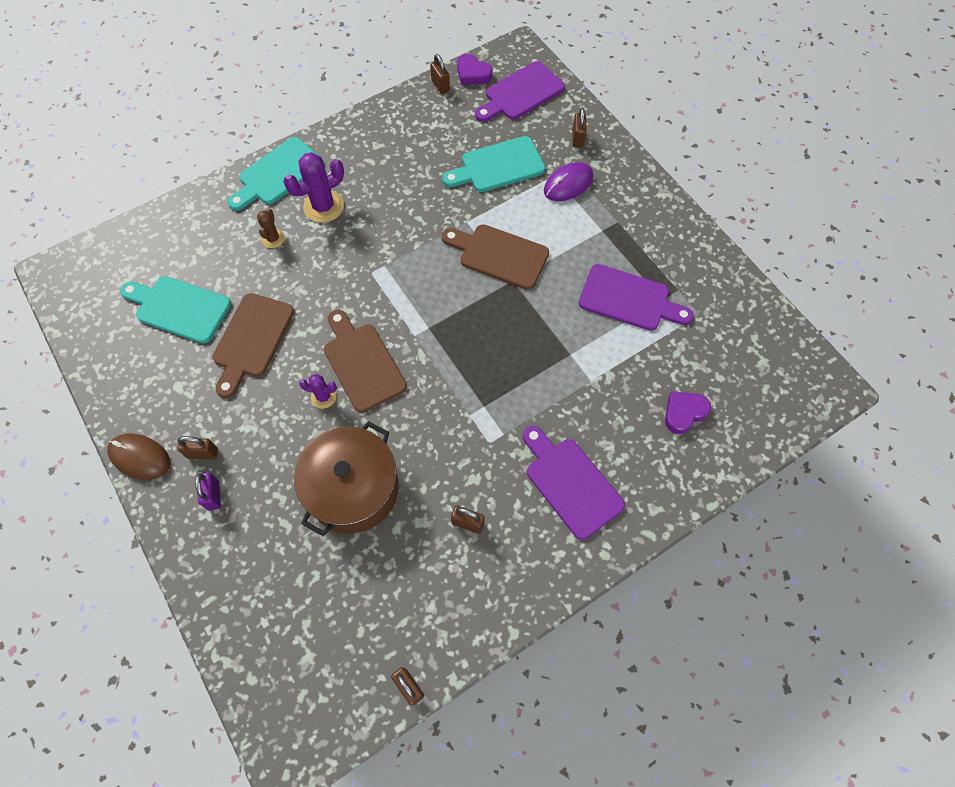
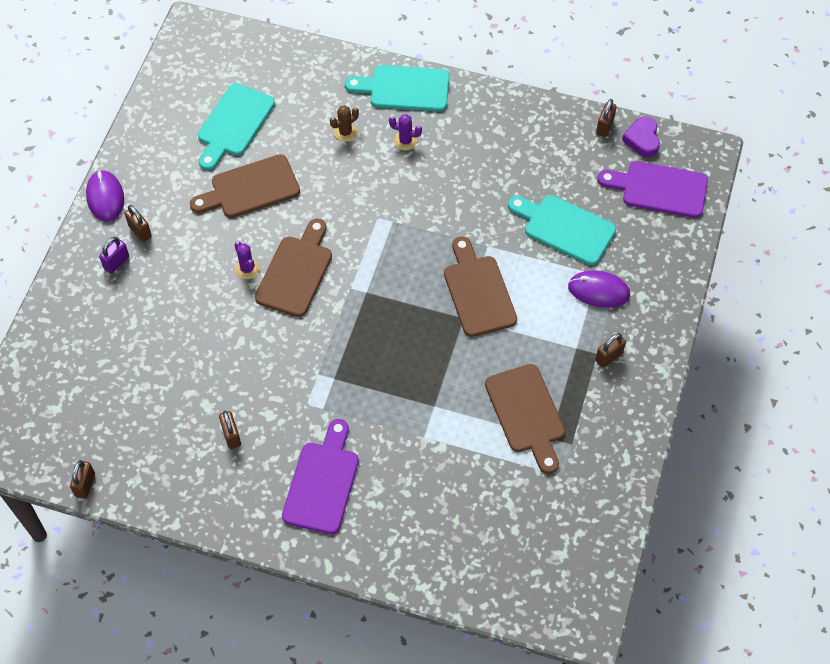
camera: 50 degrees right, 5 degrees down
brown mouse [107,434,170,480] -> purple mouse [86,170,124,222]
turquoise cutting board [120,276,231,344] -> turquoise cutting board turned 135 degrees counterclockwise [198,83,275,170]
purple cactus [284,152,344,223] -> purple cactus [389,114,422,150], size x0.56
brown pot [294,421,399,536] -> none
brown padlock [572,107,587,148] -> brown padlock moved to [595,333,626,368]
purple cutting board [579,264,694,331] -> brown cutting board [485,364,565,474]
purple heart [665,391,711,434] -> none

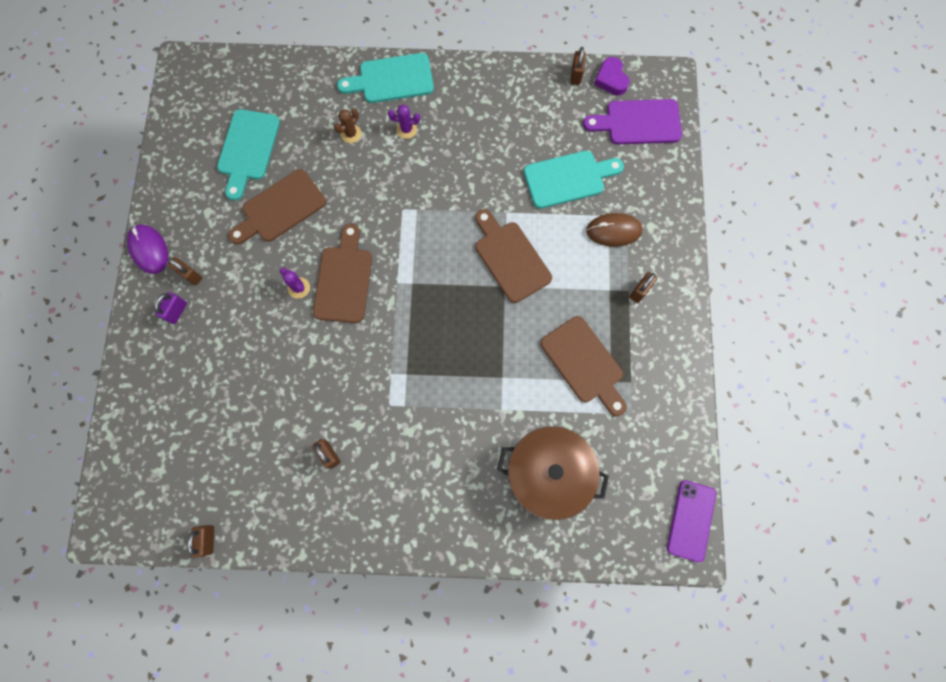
camera: 15 degrees left, 15 degrees up
purple cutting board [282,419,359,534] -> none
turquoise cutting board [508,195,616,265] -> turquoise cutting board turned 150 degrees clockwise [524,151,624,209]
purple mouse [568,270,630,308] -> brown mouse [586,213,643,247]
none -> brown pot [497,426,609,520]
none -> purple phone [667,480,716,562]

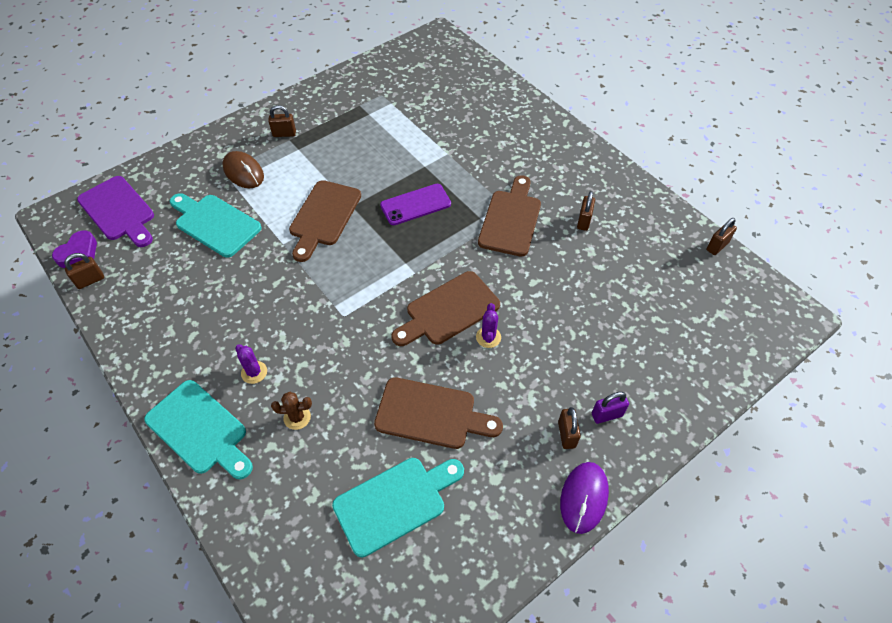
camera: 130 degrees left, 20 degrees down
brown pot [497,426,609,520] -> none
brown cutting board [541,316,627,416] -> brown cutting board moved to [478,175,541,257]
purple phone [667,480,716,562] -> purple phone moved to [380,184,451,225]

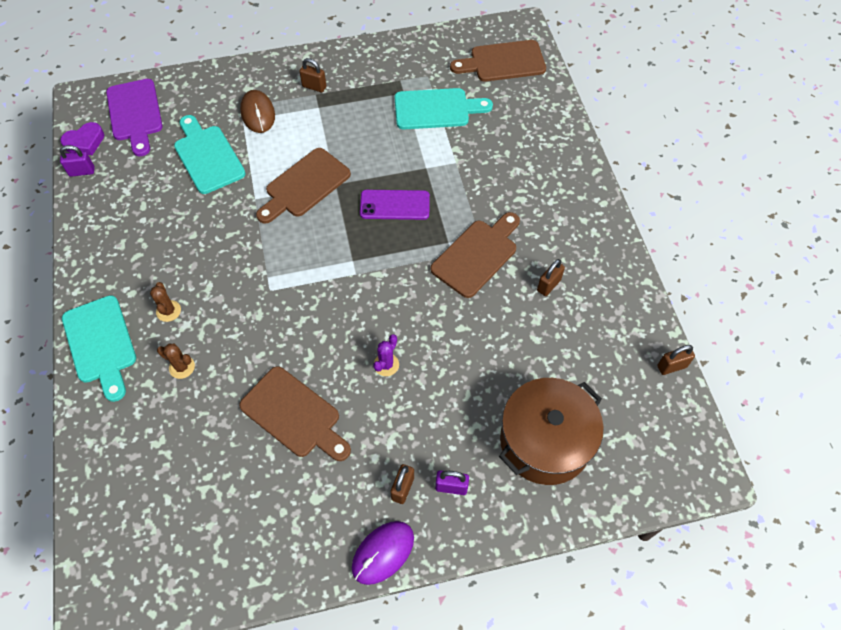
camera: 25 degrees right, 5 degrees up
brown padlock [64,253,104,289] -> purple padlock [60,145,95,177]
purple cactus [235,344,267,384] -> brown cactus [150,282,181,322]
turquoise cutting board [332,458,464,557] -> turquoise cutting board moved to [395,88,493,129]
brown cutting board [392,271,500,346] -> brown cutting board moved to [450,40,546,82]
none -> brown pot [499,378,604,485]

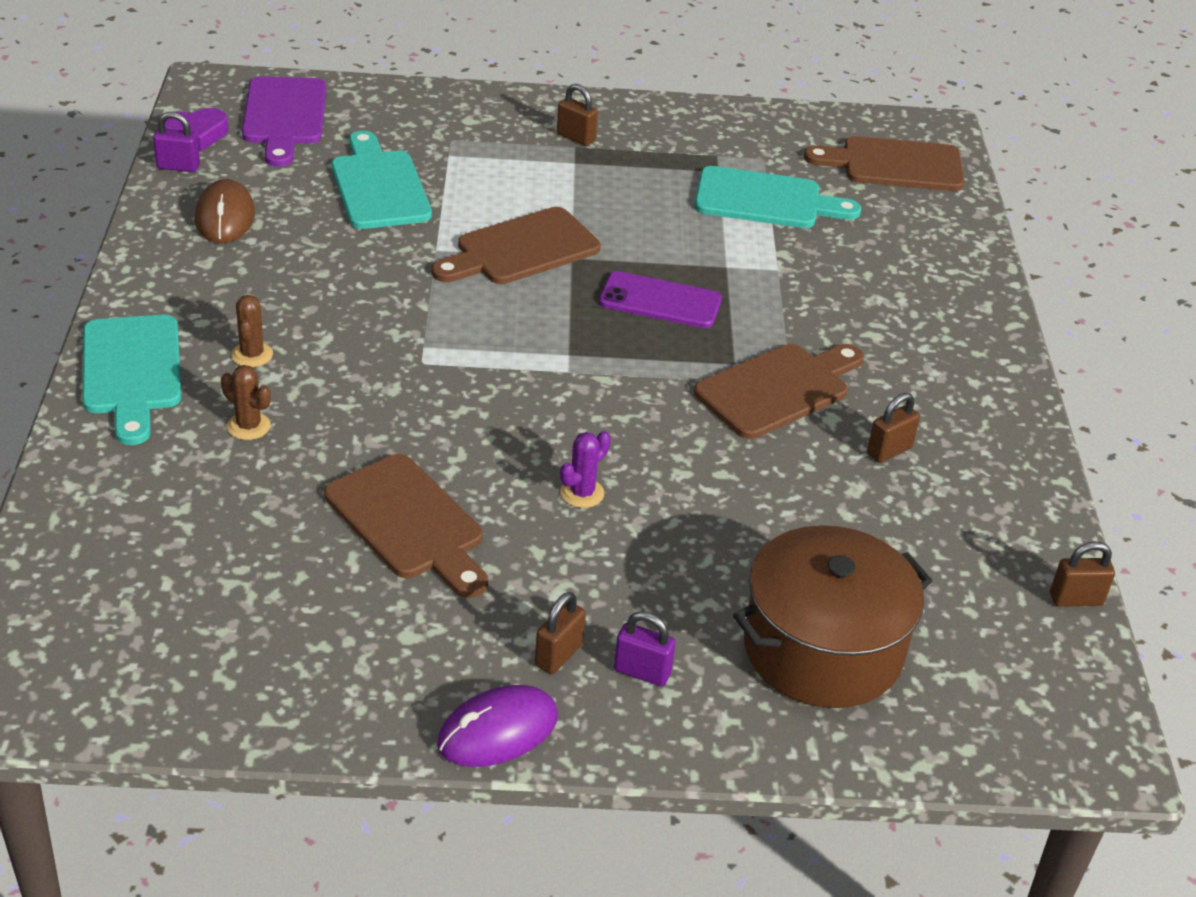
camera: 10 degrees right, 20 degrees down
brown mouse [240,90,275,133] -> brown mouse moved to [195,179,255,244]

